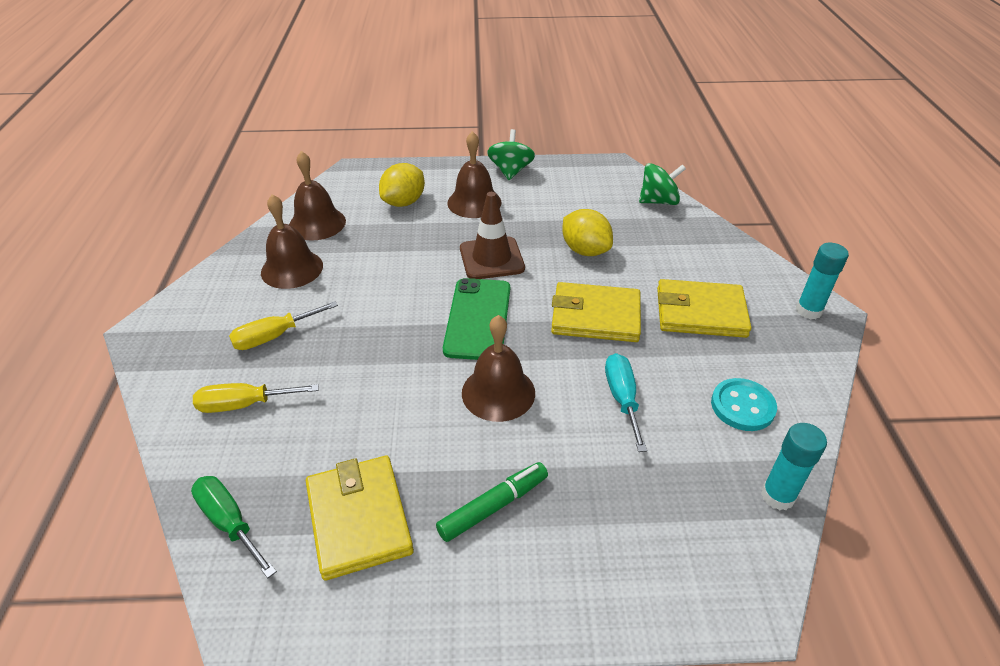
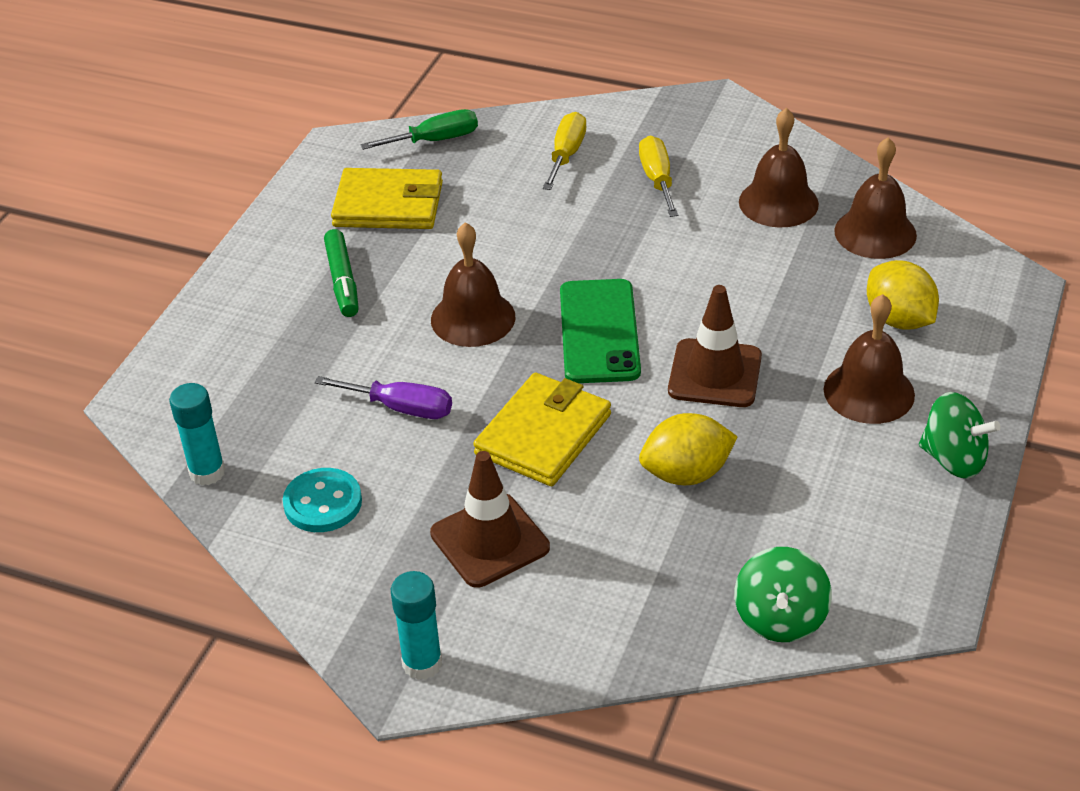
camera: 115 degrees right, 0 degrees up
green phone [443,278,510,360] -> green phone turned 60 degrees clockwise [560,279,641,383]
turquoise screwdriver [605,353,647,452] -> purple screwdriver [315,376,452,419]
yellow wallet [657,279,752,338] -> brown traffic cone [430,451,550,588]

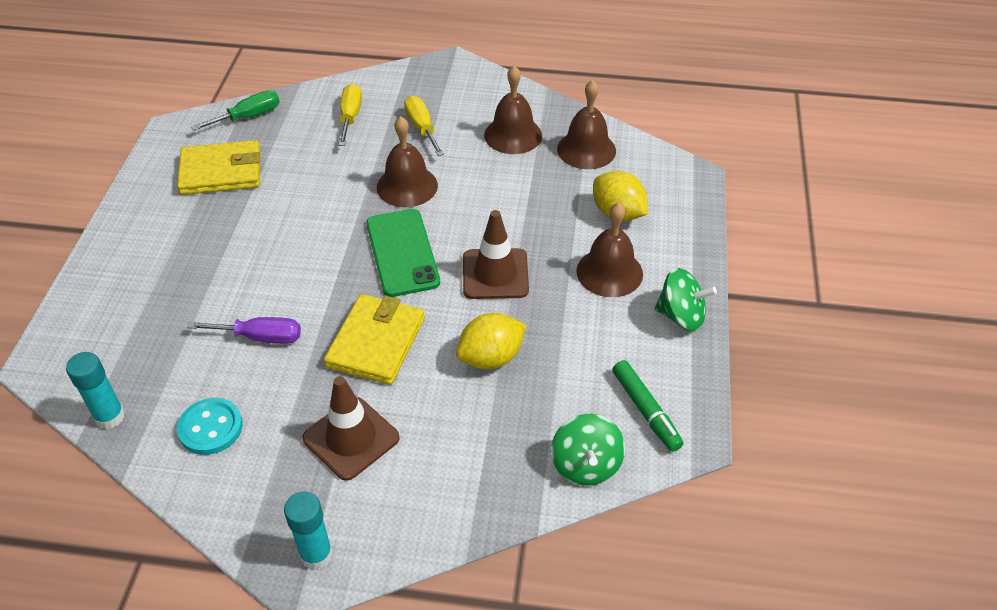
camera: 15 degrees left, 5 degrees up
green marker [324,229,359,317] -> green marker moved to [612,360,684,452]
brown bell [431,222,515,347] -> brown bell moved to [377,116,438,207]

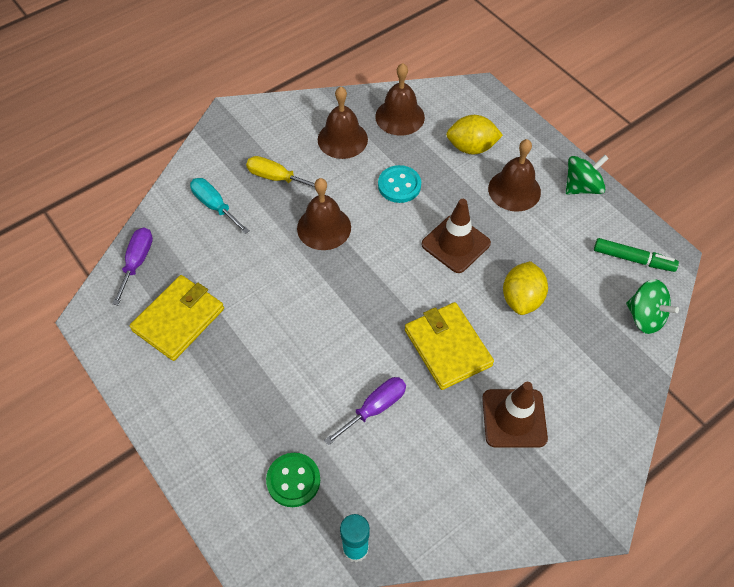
camera: 45 degrees left, 10 degrees up
turquoise button [177,398,243,455] -> turquoise button moved to [378,165,421,203]
green screwdriver [191,90,280,131] -> purple screwdriver [112,227,153,305]
turquoise glue stick [284,491,333,570] -> none
yellow screwdriver [338,83,362,146] -> turquoise screwdriver [190,178,250,234]
green phone [366,209,440,297] -> none
none -> green button [266,453,320,507]

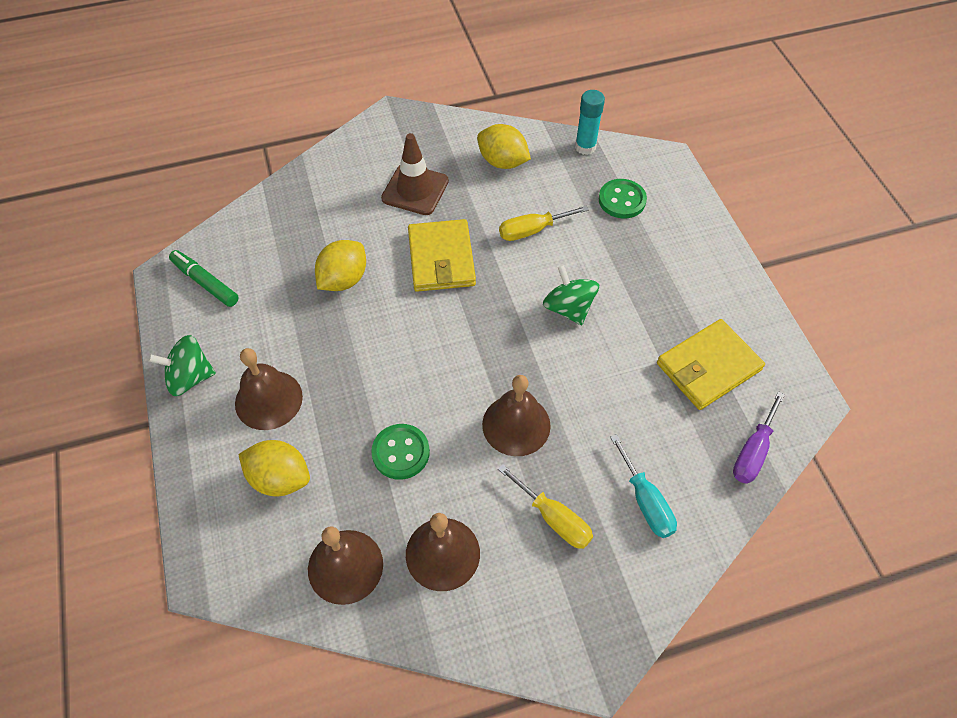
camera: 160 degrees left, 0 degrees up
purple screwdriver [324,377,406,446] -> yellow screwdriver [499,206,589,241]
turquoise button [378,165,421,203] -> green button [371,424,430,480]
brown traffic cone [421,199,491,273] -> none
green spinning top [626,279,679,334] -> green spinning top moved to [543,265,599,325]
none -> yellow lemon [477,124,531,169]

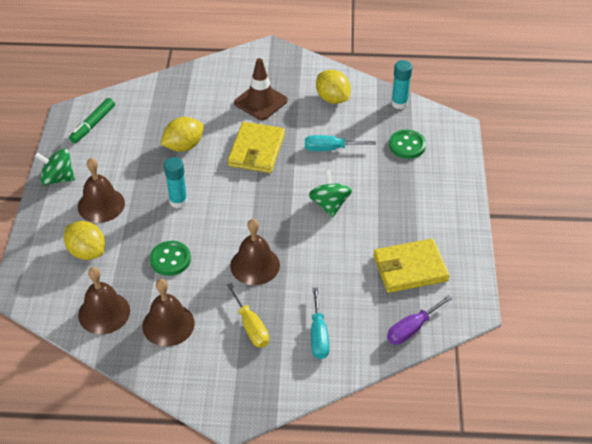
camera: 20 degrees right, 10 degrees down
green marker [169,250,239,307] -> green marker turned 120 degrees counterclockwise [69,98,115,143]
yellow screwdriver [499,206,589,241] -> turquoise screwdriver [305,135,376,151]
none -> turquoise glue stick [164,157,187,208]

